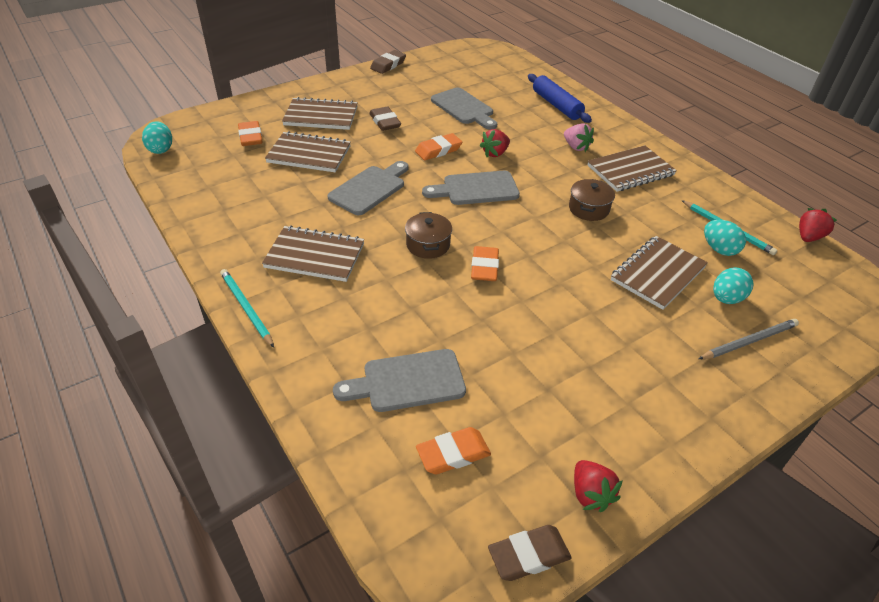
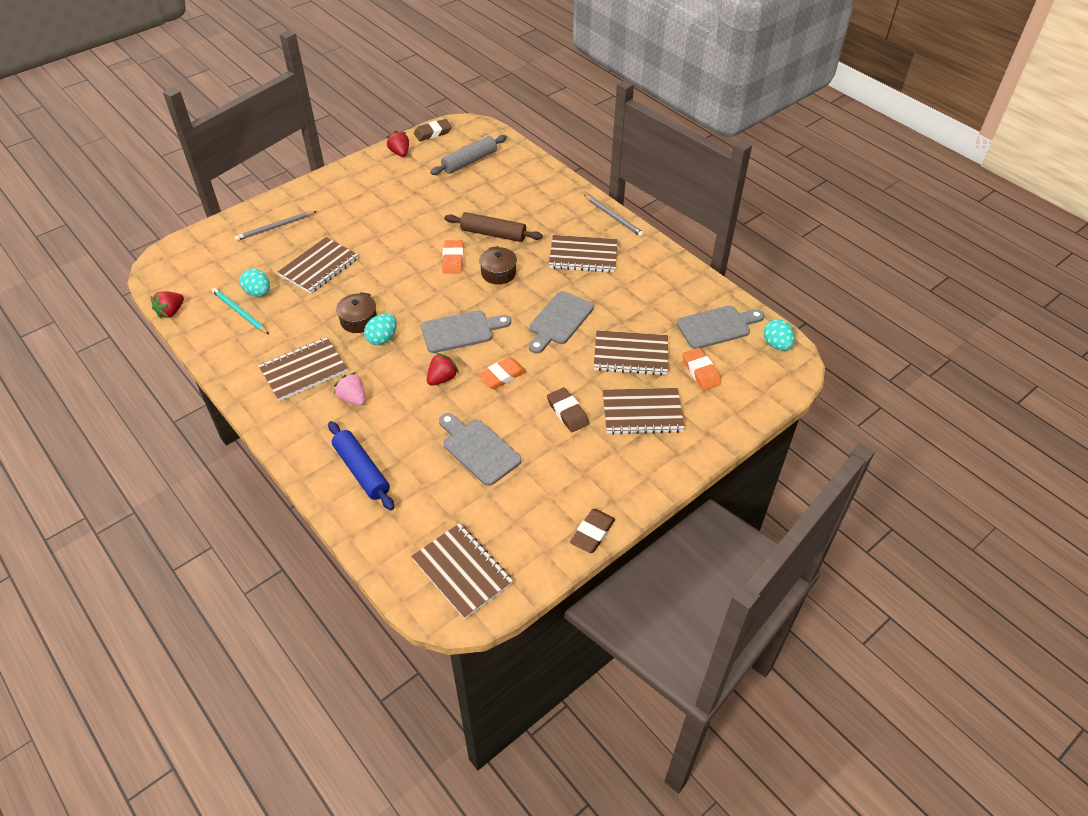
camera: 175 degrees right, 5 degrees up
turquoise pencil [220,269,274,348] -> grey pencil [584,195,644,237]
grey cutting board [333,349,466,412] -> grey cutting board moved to [677,306,764,349]
orange eraser [416,427,491,474] -> grey rolling pin [430,135,507,175]
turquoise egg [713,267,754,304] -> turquoise egg moved to [364,314,397,345]
none -> brown notebook [411,523,513,619]
none -> brown rolling pin [444,212,543,242]

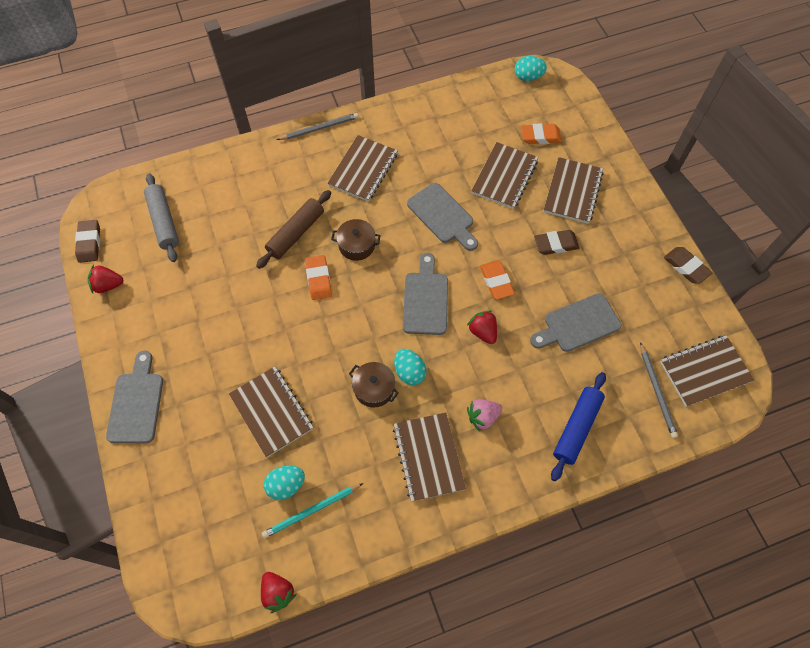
camera: 70 degrees left, 15 degrees up
grey pencil [234,211,317,241] -> grey pencil moved to [640,342,678,438]
blue rolling pin [328,421,394,510] -> blue rolling pin turned 45 degrees counterclockwise [551,372,606,481]
orange eraser [442,240,464,274] -> orange eraser turned 60 degrees clockwise [305,255,332,300]
grey cutting board [677,306,764,349] -> grey cutting board moved to [106,351,163,443]

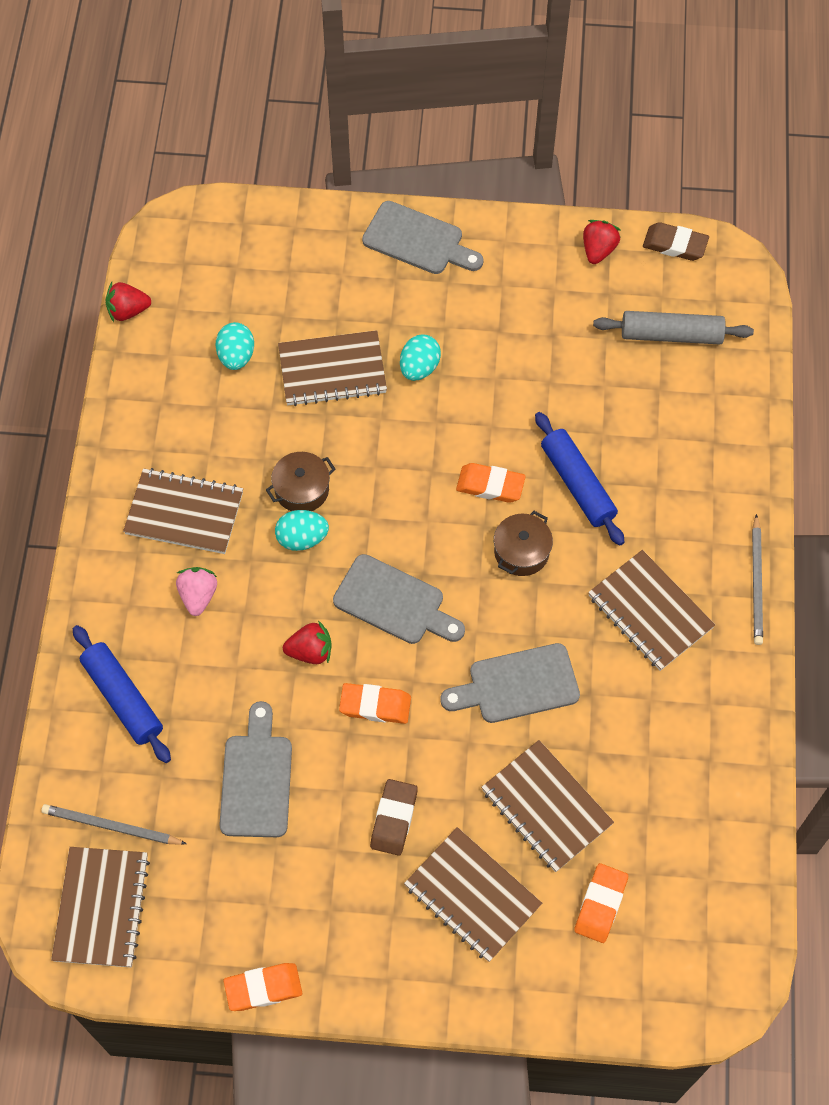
camera: 115 degrees right, 0 degrees up
brown rolling pin [256,190,331,269] -> blue rolling pin [535,412,625,546]
turquoise pencil [262,483,363,538] -> none
turquoise egg [515,56,547,81] -> turquoise egg moved to [400,335,441,381]
brown eraser [664,247,712,284] -> orange eraser [223,963,302,1011]

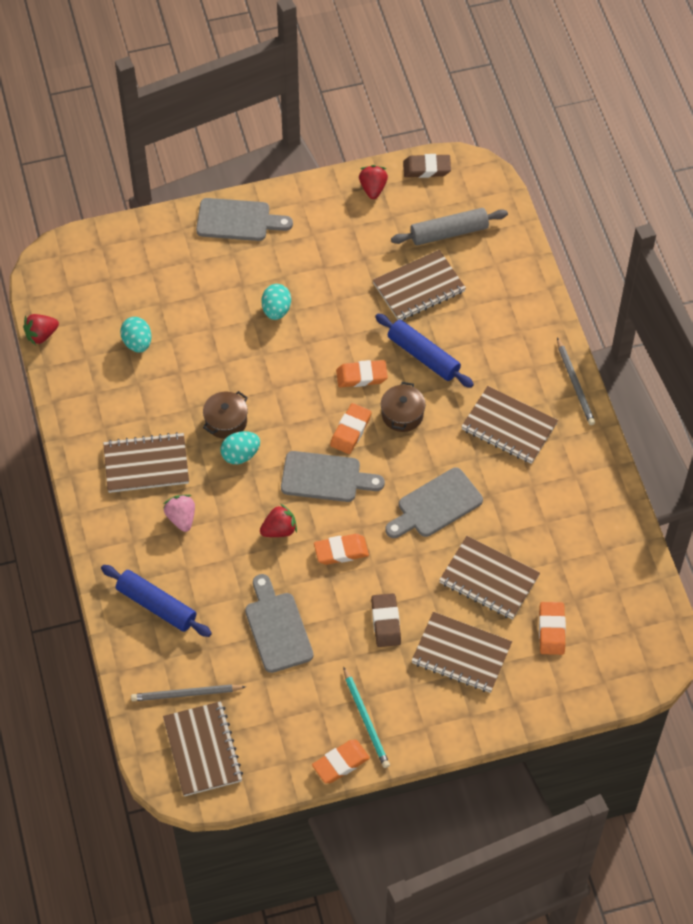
camera: 20 degrees left, 5 degrees down
brown notebook [278,330,387,406] -> brown notebook moved to [373,250,466,320]
none -> orange eraser [330,403,372,454]
none -> turquoise pencil [343,667,390,768]

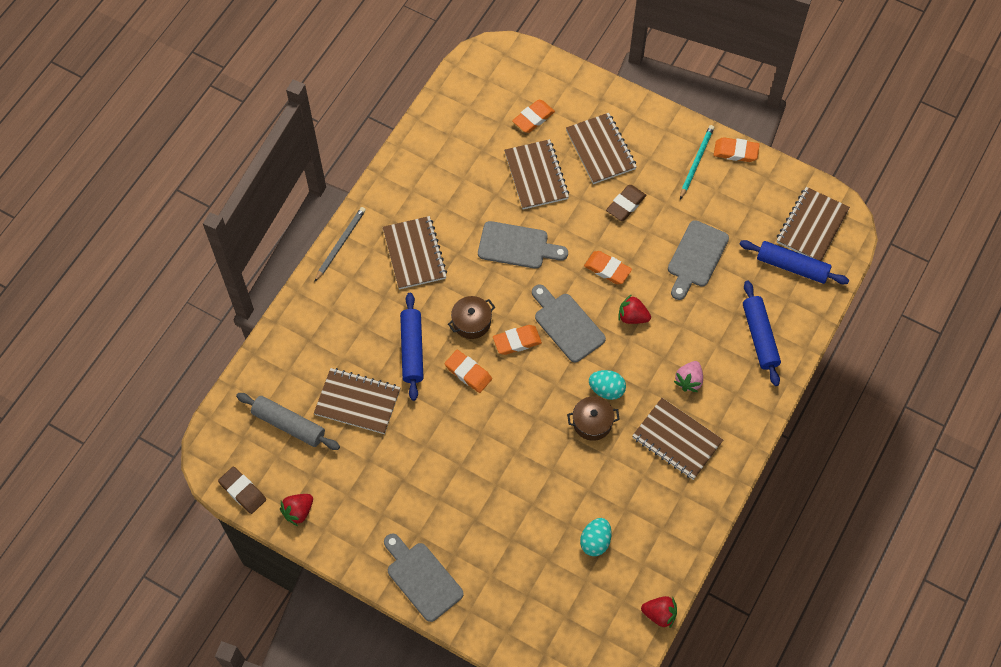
camera: 135 degrees left, 5 degrees up
grey pencil [131,684,246,701] -> blue rolling pin [739,240,849,284]
turquoise egg [261,284,291,320] -> none

